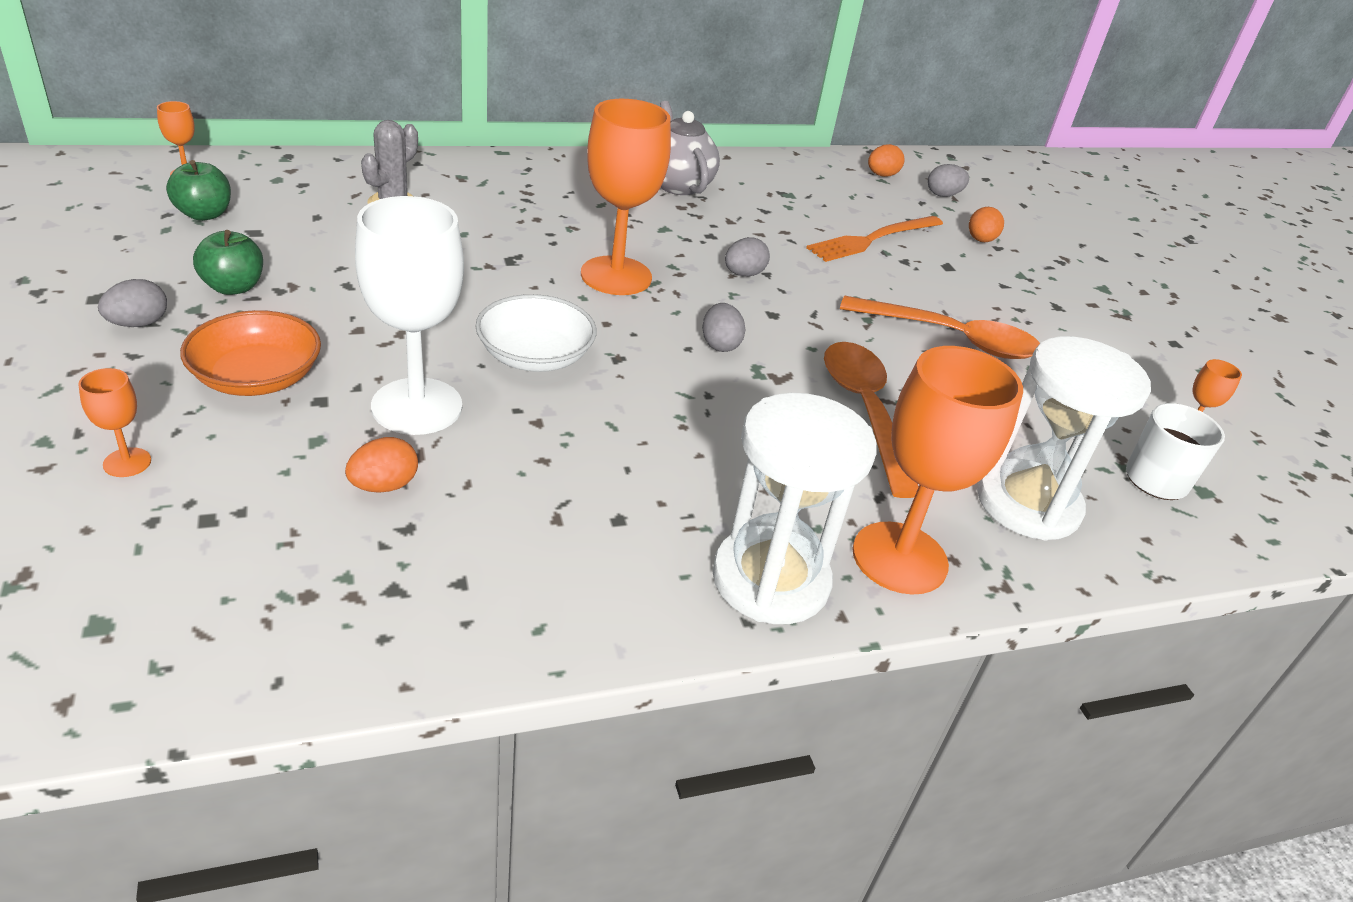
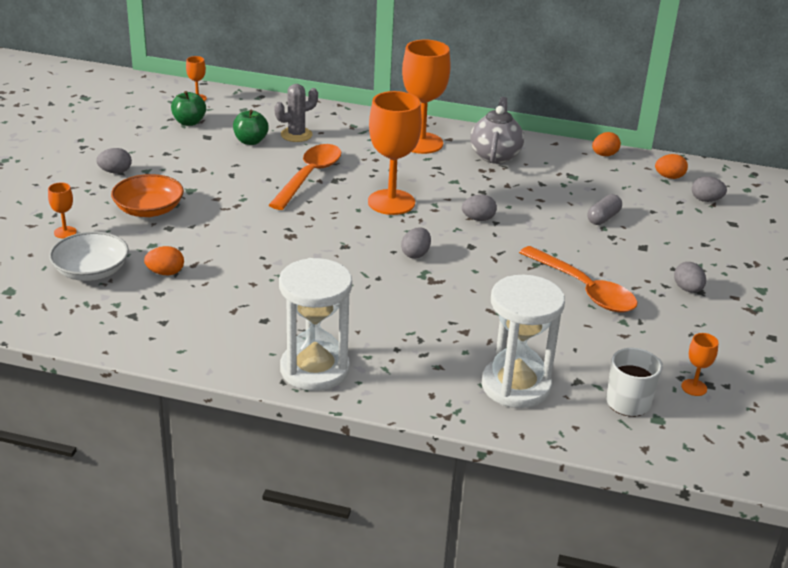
camera: 35 degrees right, 5 degrees down
green apple [193,230,263,295] -> green apple moved to [233,110,269,145]
white goblet [355,196,464,435] -> none
white bowl [475,294,597,372] -> white bowl moved to [49,232,129,281]
orange fork [806,216,943,262] -> grey capsule [587,194,622,225]
orange spoon [824,342,919,498] -> orange spoon moved to [269,144,341,210]
orange goblet [852,346,1023,594] -> orange goblet moved to [402,40,451,154]
orange egg [969,207,1004,242] -> orange egg moved to [592,132,621,156]
none -> grey egg [674,262,706,293]

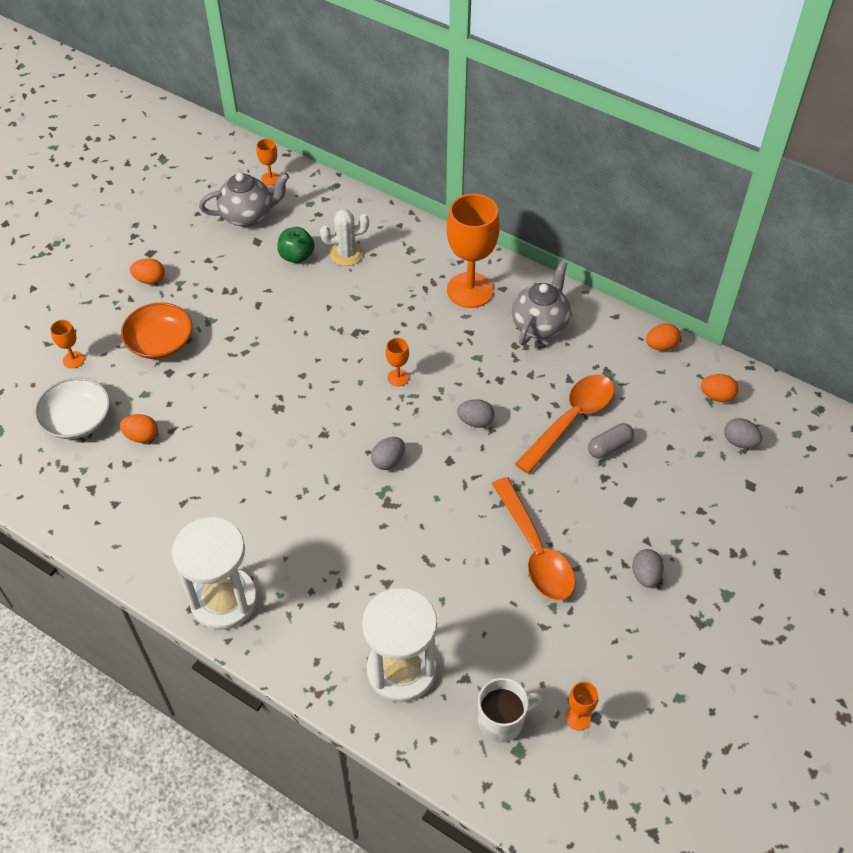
camera: 20 degrees right, 20 degrees up
grey egg [96,148,132,173] -> orange egg [130,258,165,284]
green apple [171,91,206,126] -> grey teapot [199,172,290,227]
orange spoon [269,144,341,210] -> orange spoon moved to [515,375,614,474]
grey cactus [275,84,318,142] -> white cactus [320,209,369,266]
orange goblet [368,91,422,215] -> orange goblet [386,338,409,387], size x0.44

